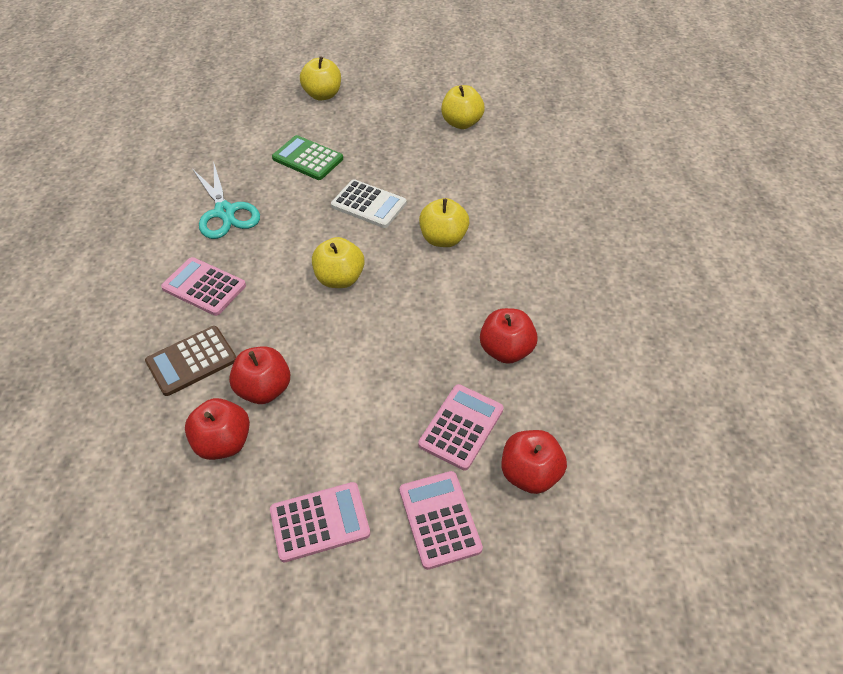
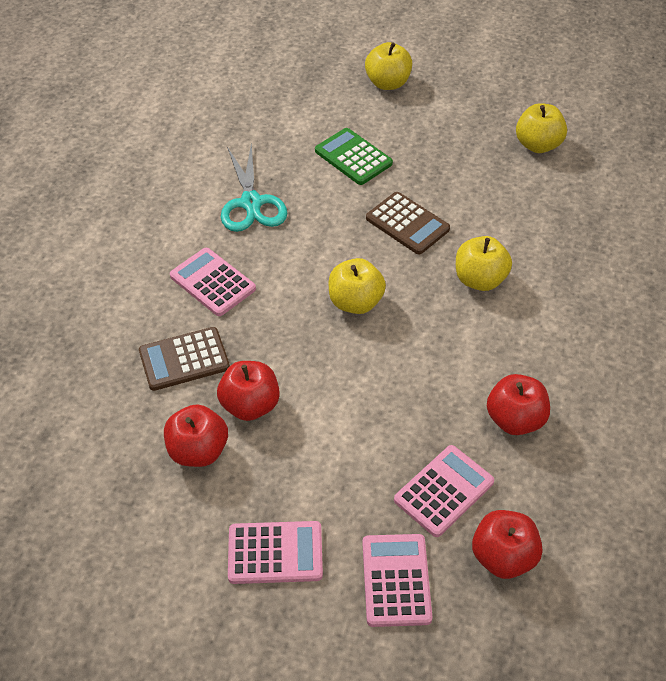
camera: 15 degrees right, 0 degrees up
white calculator [331,179,407,228] -> brown calculator [366,192,450,254]

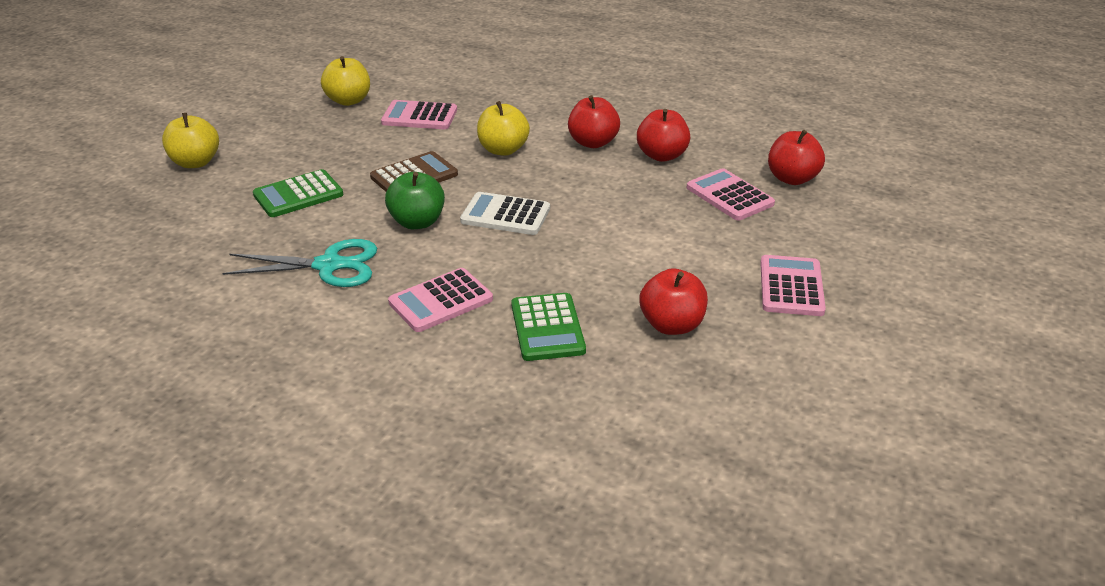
camera: 80 degrees left, 15 degrees down
brown calculator [139,327,230,391] -> green calculator [511,293,586,361]
red apple [217,361,280,421] -> red apple moved to [568,95,620,148]
yellow apple [329,258,386,314] -> white calculator [460,192,550,235]
pink calculator [362,534,432,627] -> pink calculator moved to [381,100,457,129]
none -> green apple [385,172,445,229]

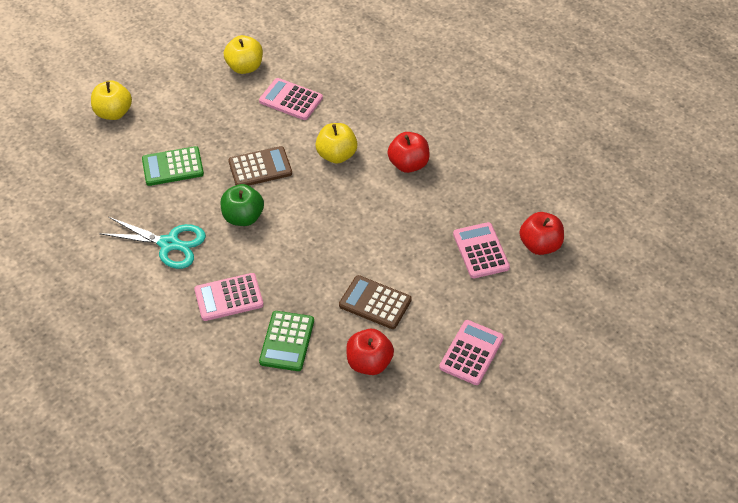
camera: 20 degrees right, 15 degrees up
white calculator [460,192,550,235] -> none
red apple [637,109,690,162] -> none
none -> brown calculator [339,275,412,329]

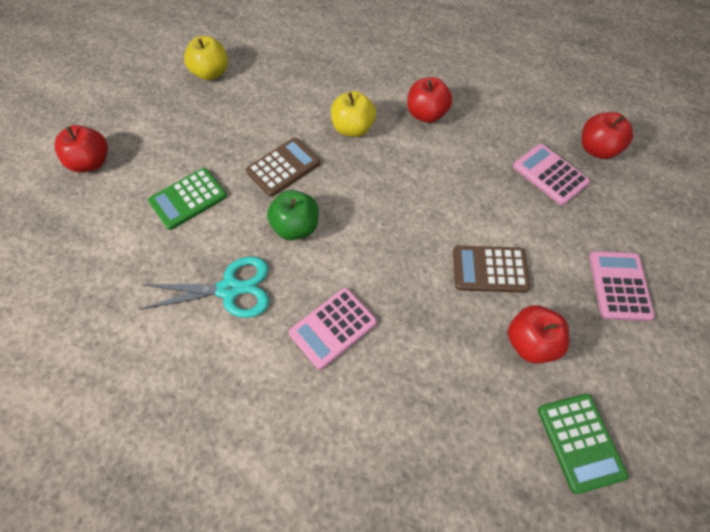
camera: 25 degrees left, 10 degrees up
yellow apple [91,80,132,120] -> red apple [54,125,108,173]
pink calculator [259,78,323,120] -> none
green calculator [259,311,314,371] -> green calculator moved to [538,394,628,494]

